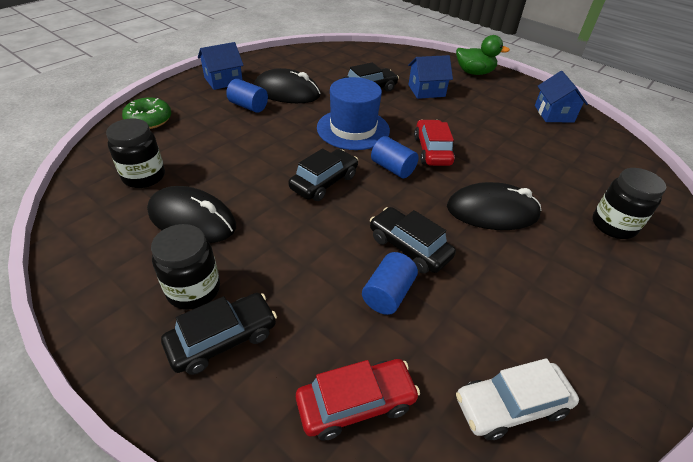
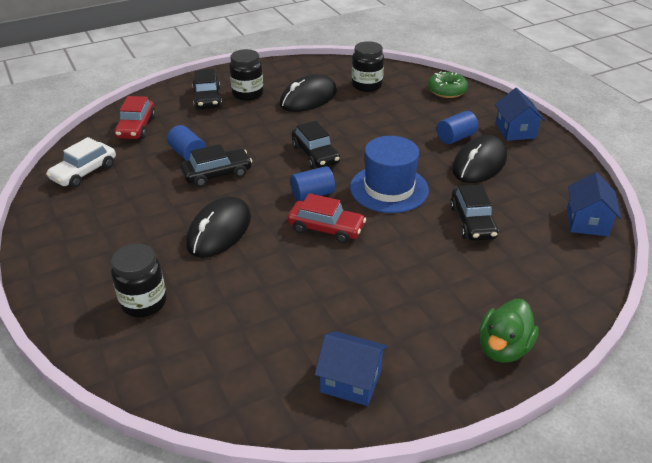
camera: 115 degrees right, 5 degrees down
blue house [408,55,453,99] -> blue house moved to [567,172,621,236]
white car [456,358,579,440] -> white car turned 150 degrees counterclockwise [46,137,116,188]

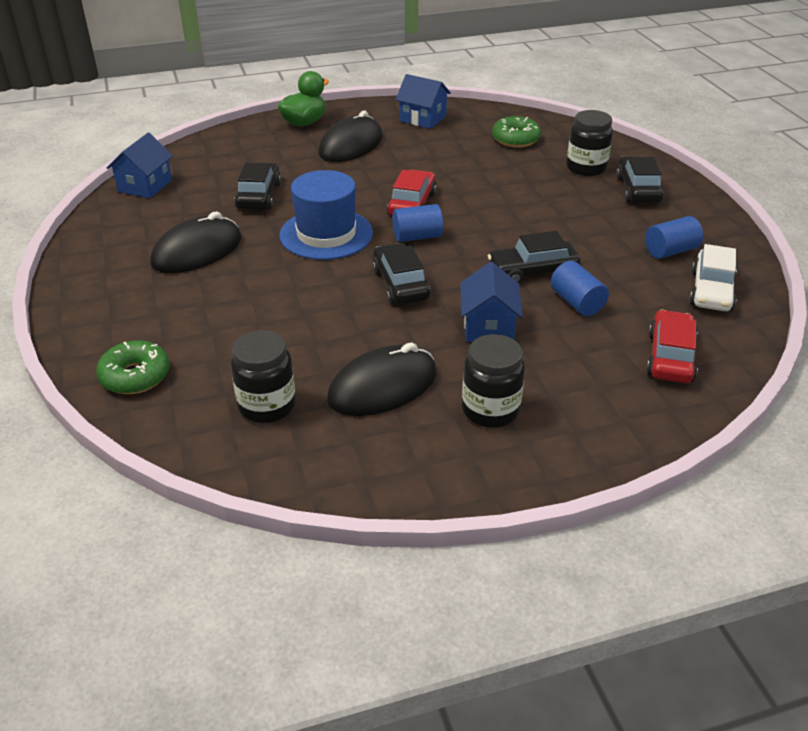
camera: 170 degrees left, 0 degrees up
white car [46,137,116,188] -> white car turned 150 degrees clockwise [689,244,737,311]
black mouse [186,196,251,258] -> black mouse moved to [318,111,383,162]
black car [192,69,222,109] -> black car moved to [616,157,664,202]
red car [288,193,366,243] -> red car turned 75 degrees clockwise [387,170,437,216]
blue cylinder [437,111,478,144] -> blue cylinder moved to [645,216,703,259]
blue house [495,88,545,141] -> blue house moved to [460,262,523,342]
none -> green donut [492,116,541,148]

